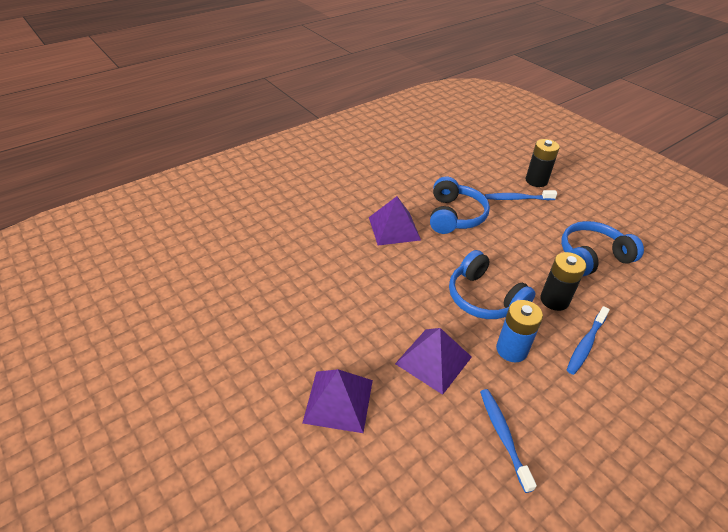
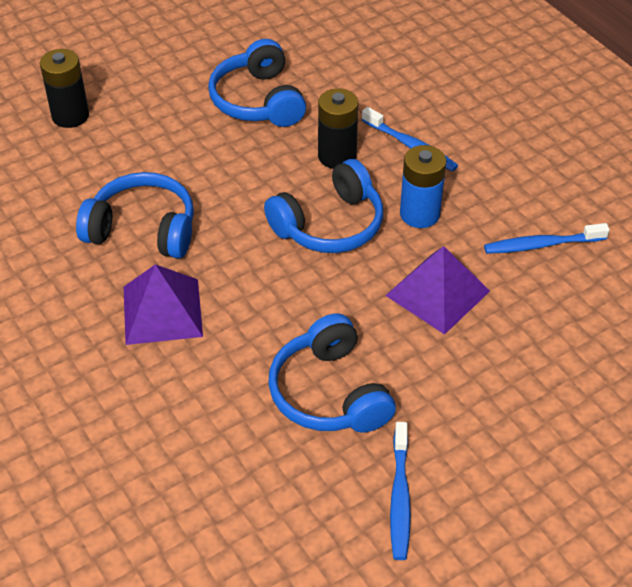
camera: 85 degrees left, 5 degrees up
purple pyramid [302,369,373,433] -> none
blue toothbrush [485,190,557,200] -> blue toothbrush moved to [390,422,411,560]
none -> blue headphones [268,313,396,433]

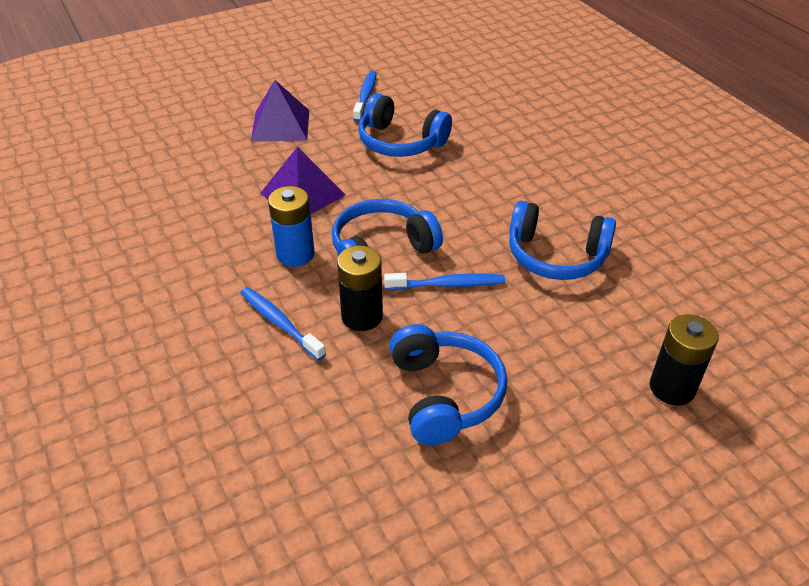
camera: 175 degrees left, 5 degrees down
purple pyramid [123,264,203,345] -> purple pyramid moved to [251,80,309,142]
blue headphones [268,313,396,433] -> blue headphones turned 135 degrees clockwise [358,93,452,157]
blue toothbrush [484,223,610,254] -> blue toothbrush moved to [384,273,505,290]

